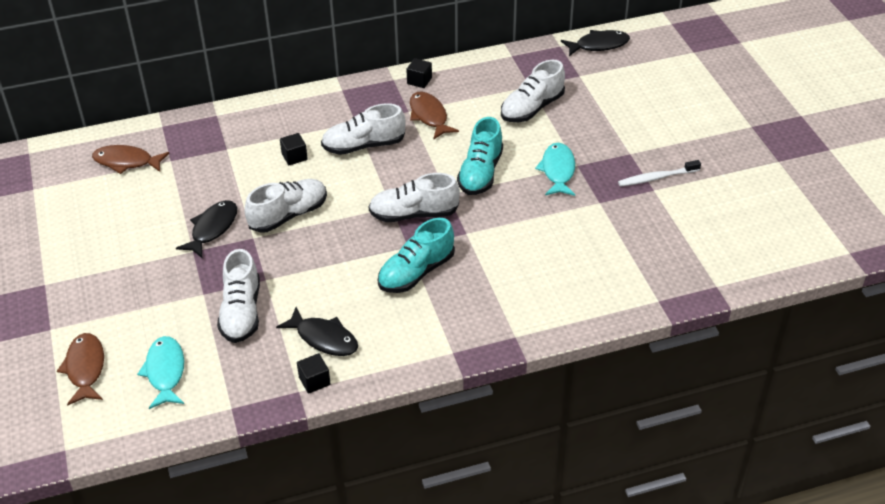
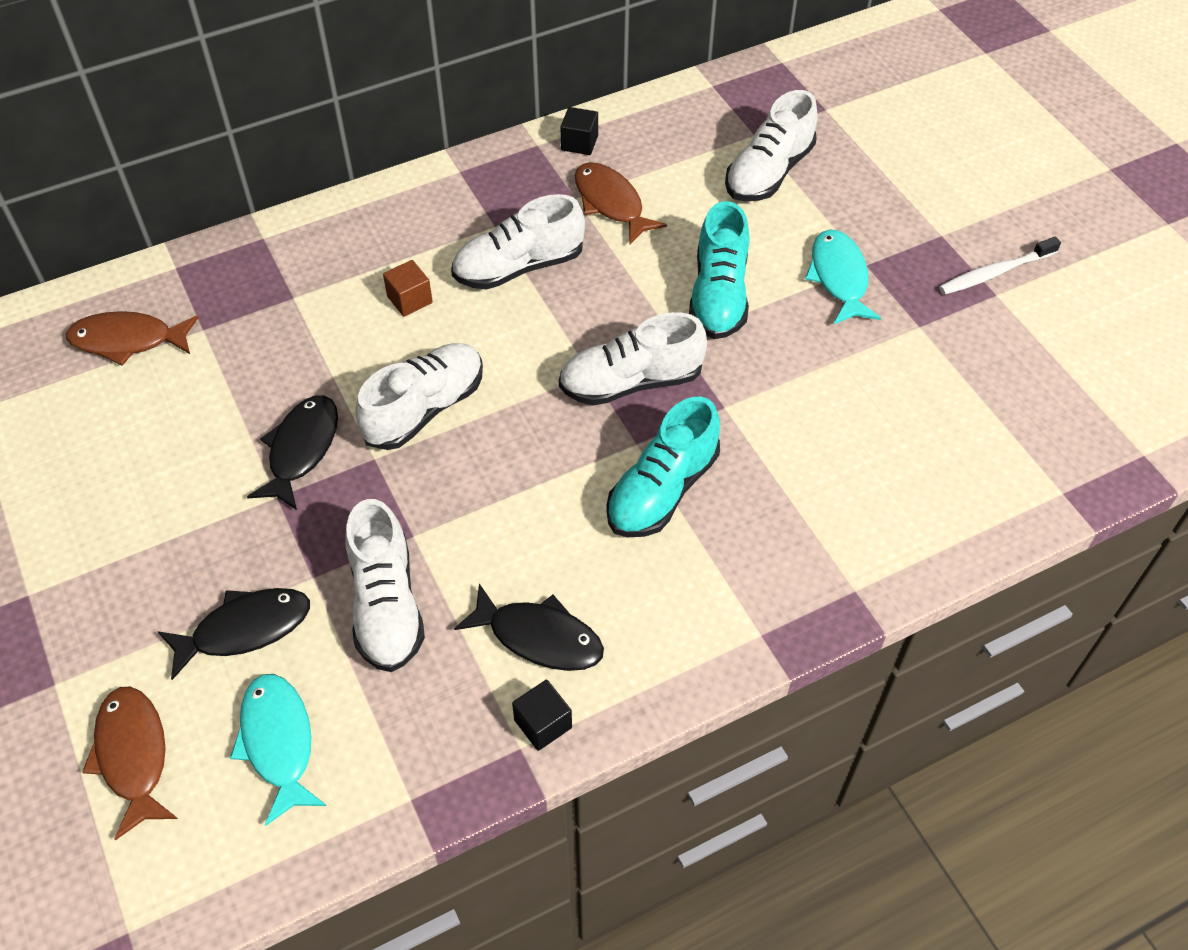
camera: 10 degrees left, 10 degrees up
black cube [280,133,308,165] -> brown cube [383,260,433,316]
black fish [561,30,630,56] -> black fish moved to [157,588,310,680]

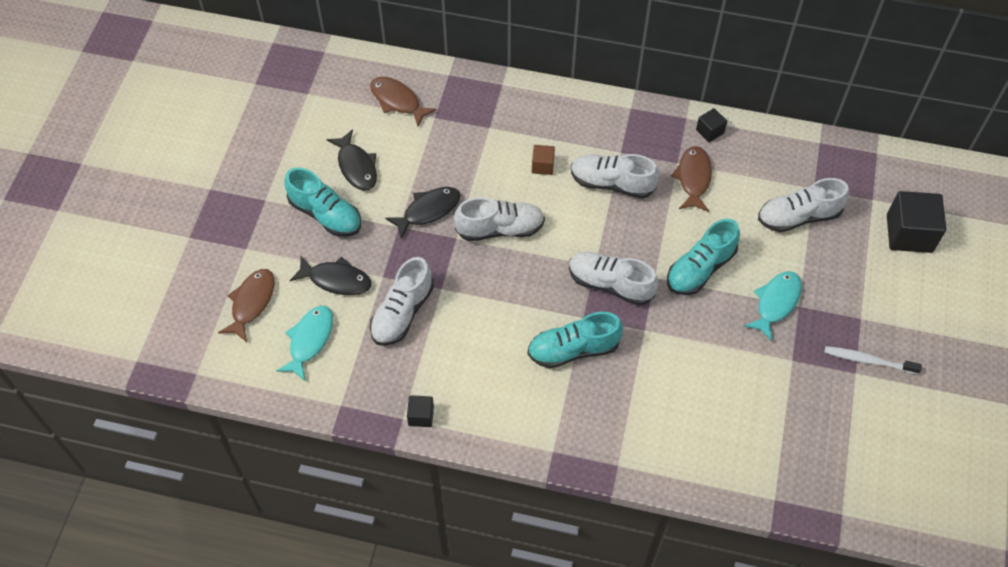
camera: 40 degrees right, 5 degrees up
black fish [454,583,604,671] -> black fish moved to [326,129,377,191]
none -> turquoise shoe [284,168,361,237]
none -> black cube [887,191,946,253]

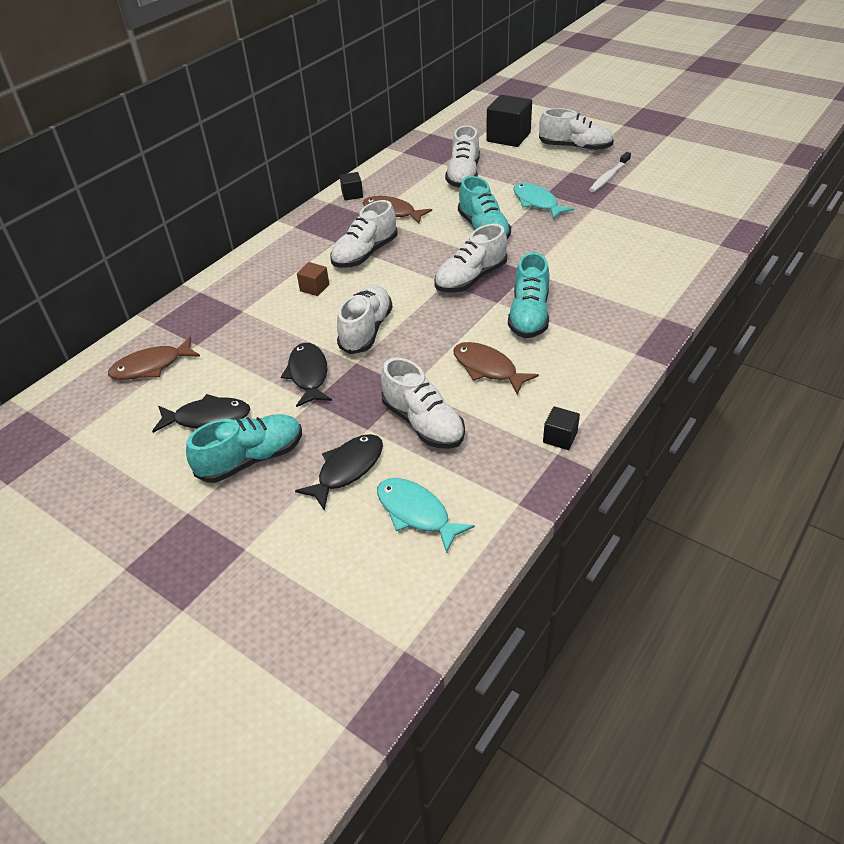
camera: 65 degrees left, 15 degrees down
brown fish [218,269,275,342] -> brown fish moved to [453,342,539,395]
none -> white shoe [539,108,614,151]

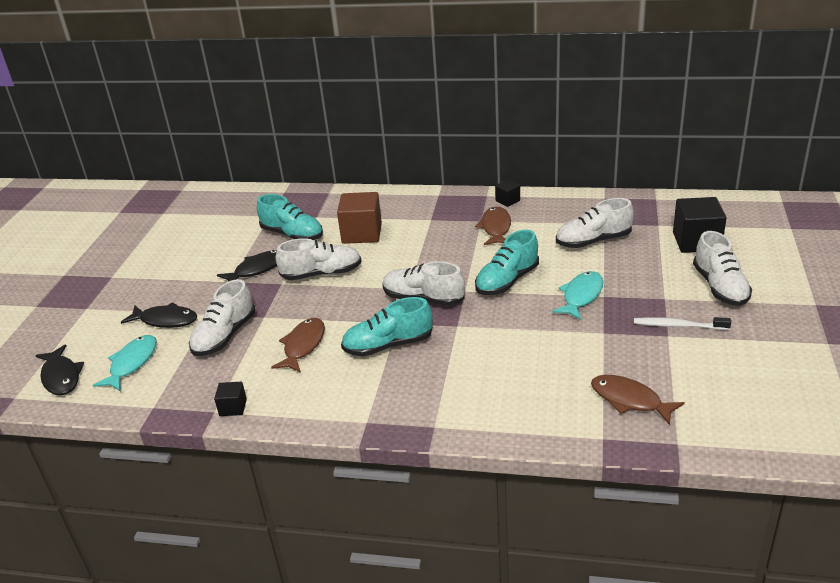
camera: 65 degrees right, 10 degrees down
brown fish [108,337,200,380] -> brown fish moved to [591,375,685,425]
black fish [152,394,251,433] -> black fish moved to [35,344,84,396]
turquoise shoe [186,414,302,483] -> turquoise shoe moved to [257,194,323,240]
brown cube [297,262,329,296] -> brown cube [337,192,382,244], size x1.99
white shoe [331,200,398,268] -> none

